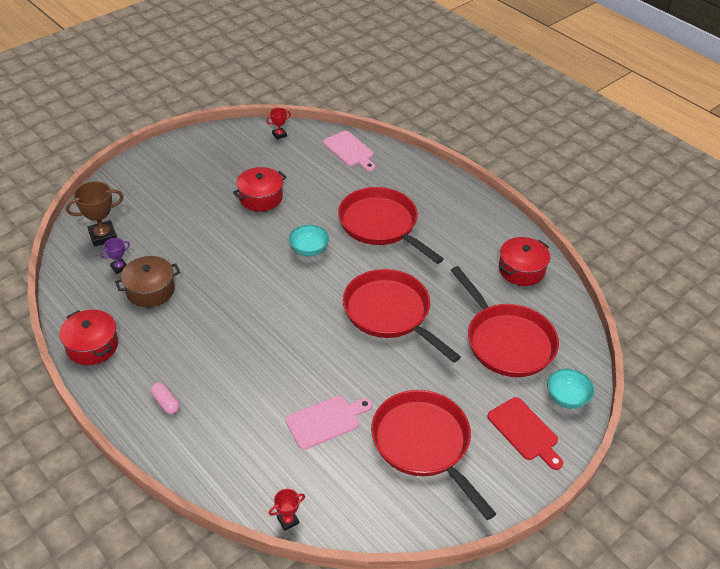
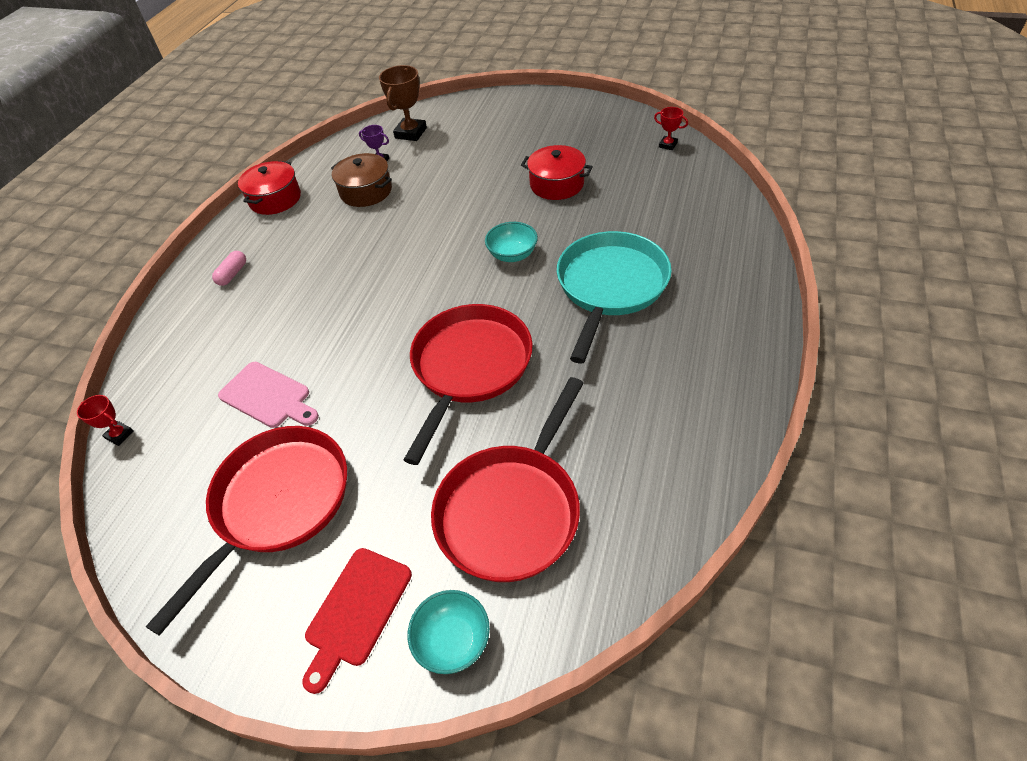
camera: 65 degrees right, 5 degrees up
brown trophy [66,181,124,247] -> brown trophy turned 75 degrees clockwise [379,65,427,141]
pink cutting board [323,131,375,171] -> none
red pan [338,187,444,264] -> turquoise pan [557,231,672,364]
red pot [499,237,550,286] -> none

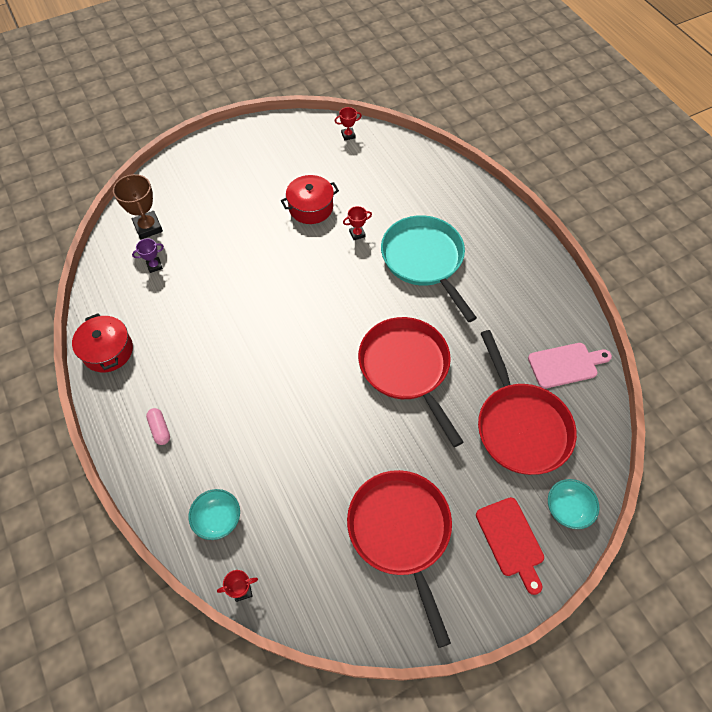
camera: 50 degrees left, 10 degrees up
pink cutting board [218,362,319,428] -> pink cutting board moved to [528,343,612,389]
brown pot [331,153,392,207] -> none
turquoise bowl [485,222,538,262] -> turquoise bowl moved to [189,489,240,540]
none -> red trophy [343,206,372,240]

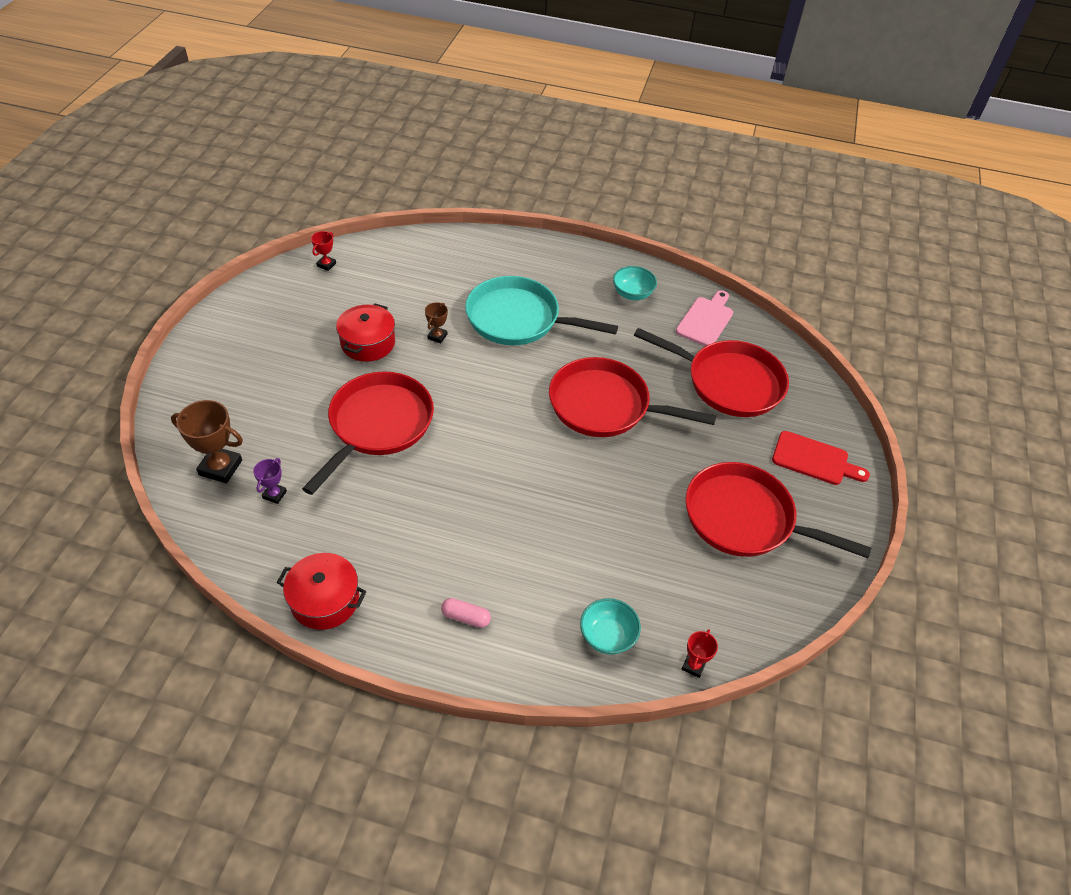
camera: 50 degrees left, 10 degrees down
red trophy [343,206,372,240] -> brown trophy [425,302,448,343]
turquoise bowl [548,479,599,529] -> turquoise bowl moved to [613,266,657,300]
none -> red pan [302,371,434,495]

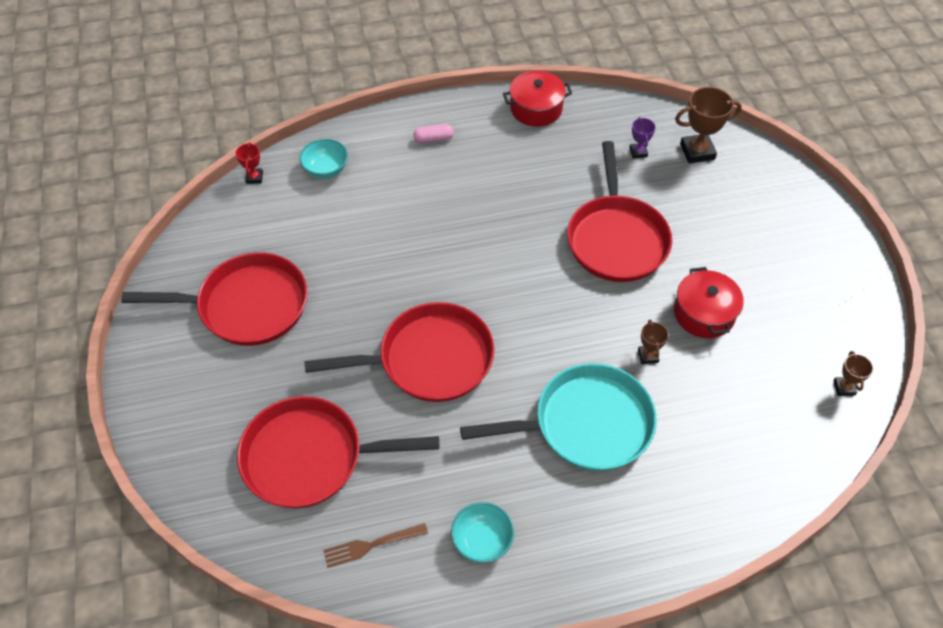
camera: 155 degrees right, 5 degrees up
red trophy [311,231,336,271] -> brown trophy [833,351,873,396]
pink cutting board [676,290,733,346] -> brown fork [323,523,428,568]
red cutting board [772,431,870,485] -> none

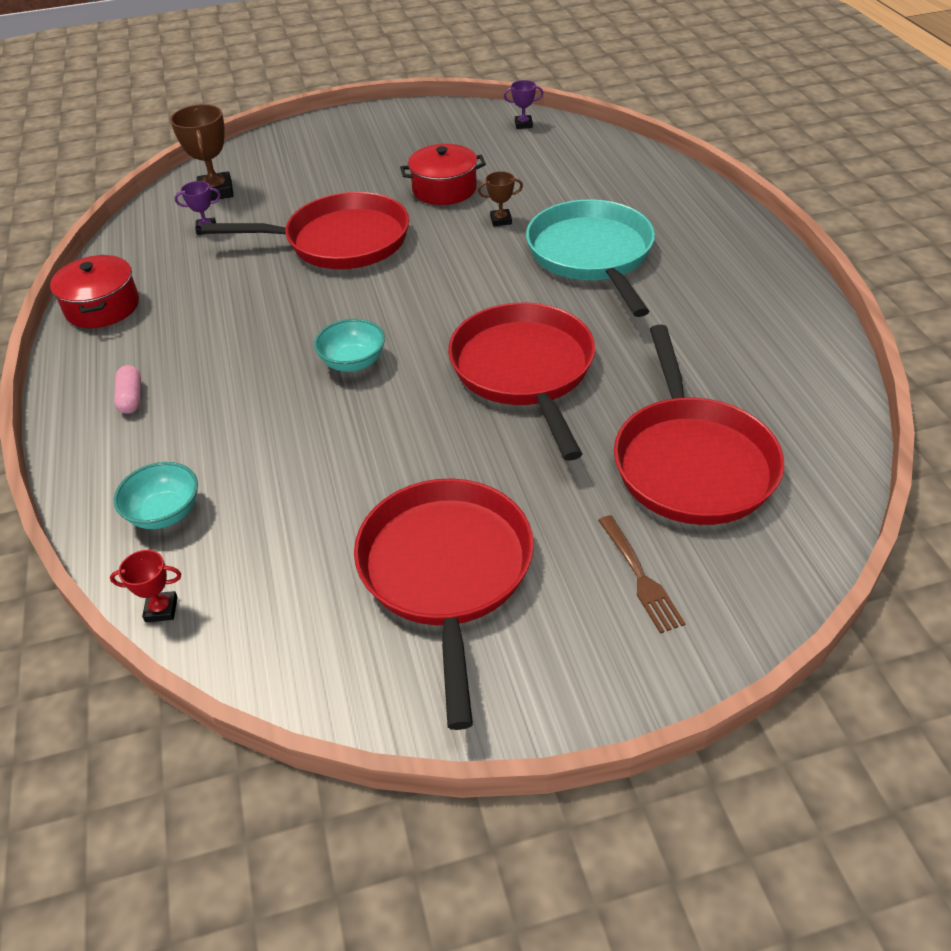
camera: 90 degrees left, 10 degrees down
brown fork [323,523,428,568] -> brown fork moved to [598,515,686,634]
turquoise bowl [451,502,514,563] -> turquoise bowl moved to [314,319,385,372]
brown trophy [833,351,873,396] -> purple trophy [504,80,543,129]

